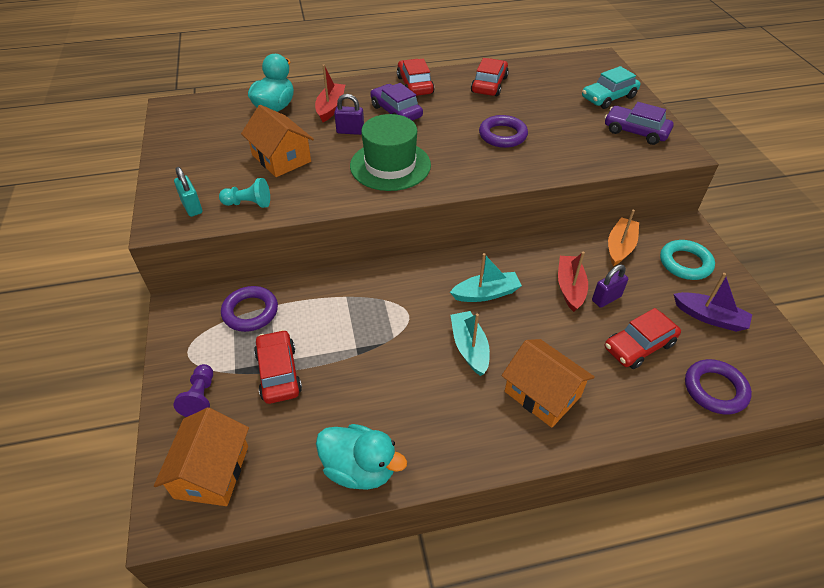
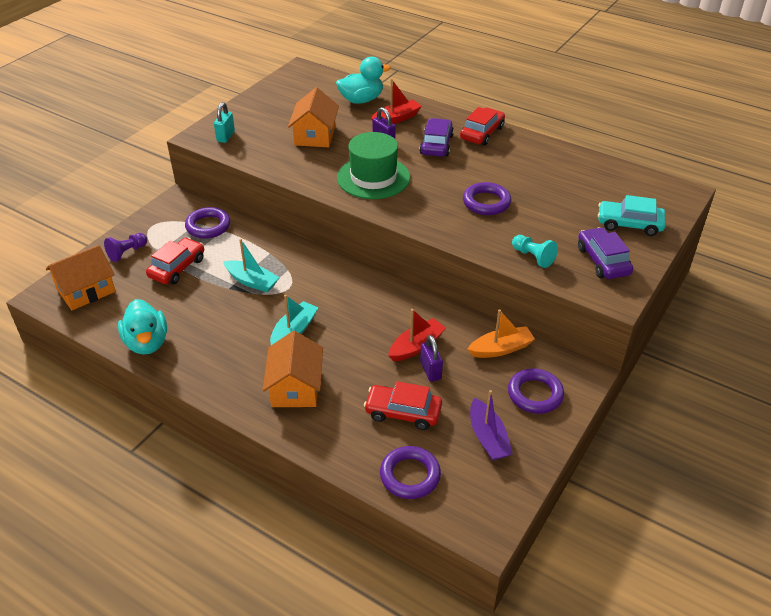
camera: 45 degrees right, 5 degrees down
turquoise pawn [219,178,270,208] -> turquoise pawn moved to [512,235,558,268]
turquoise boat [450,253,522,302] -> turquoise boat moved to [223,239,280,292]
red car [471,58,509,96] -> none
purple padlock [592,264,628,308] -> purple padlock turned 60 degrees clockwise [420,335,443,382]
turquoise ring [660,240,715,280] -> purple ring [508,369,564,414]

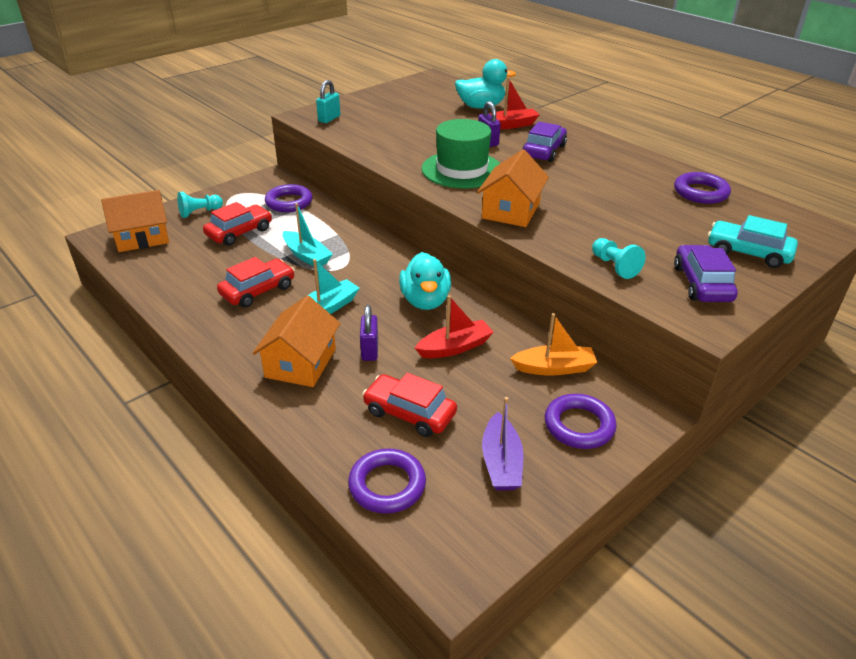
camera: 15 degrees right, 5 degrees down
purple pawn [104,233,147,262] -> turquoise pawn [177,192,223,218]
turquoise duck [118,299,167,355] -> turquoise duck moved to [399,252,451,310]
orange house [288,88,339,147] -> orange house moved to [477,149,549,227]
purple padlock [420,335,443,382] -> purple padlock moved to [360,305,378,361]
red car [460,107,505,146] -> red car moved to [217,257,294,308]
purple ring [463,182,511,215] -> purple ring moved to [674,172,731,204]

